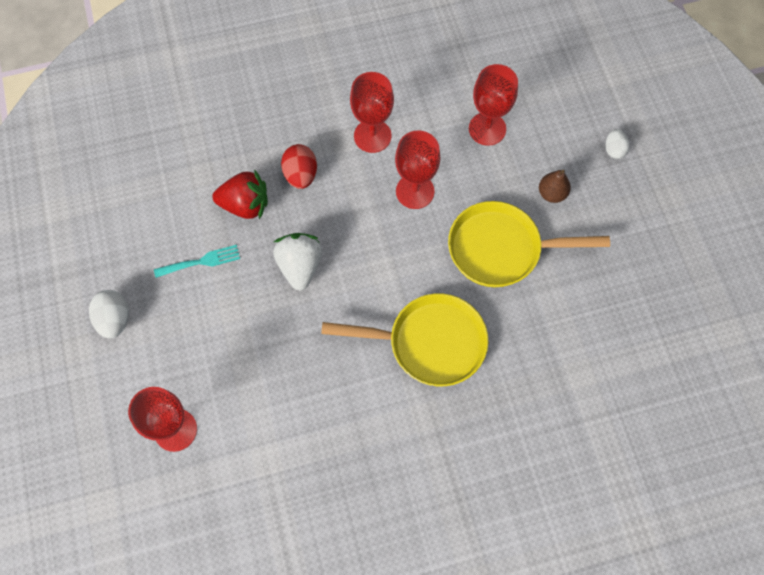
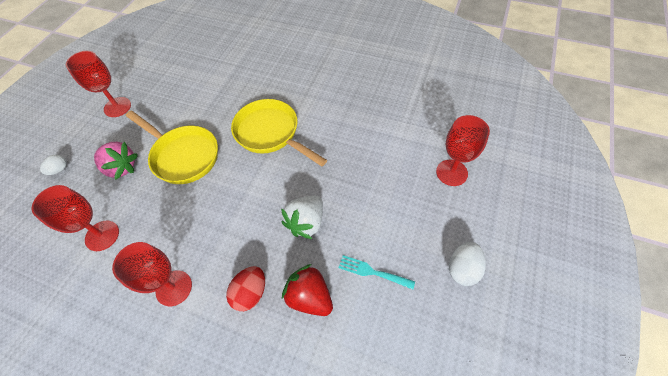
camera: 140 degrees left, 10 degrees down
red goblet [395,130,440,209] -> red goblet moved to [66,51,131,117]
brown pear [539,170,571,203] -> pink strawberry [94,142,138,180]

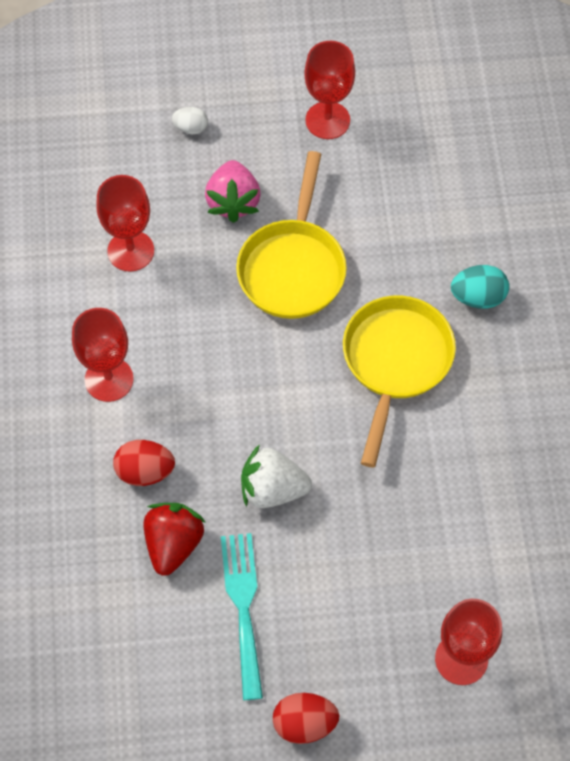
camera: 60 degrees right, 5 degrees up
turquoise fork [338,255,415,290] -> turquoise fork [221,533,263,700], size x1.53
white egg [449,242,486,286] -> red egg [273,693,339,744]
none -> turquoise egg [451,265,509,309]

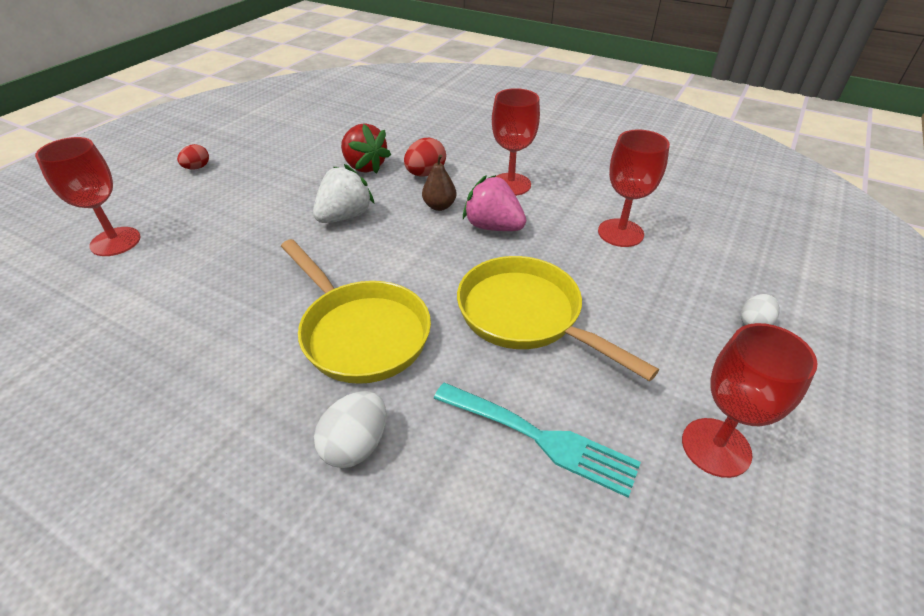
camera: 125 degrees right, 20 degrees down
pink strawberry [205,160,261,223] -> pink strawberry moved to [463,175,526,231]
turquoise fork [221,533,263,700] -> turquoise fork moved to [434,383,641,498]
red egg [273,693,339,744] -> red egg [177,144,209,170], size x0.66
turquoise egg [451,265,509,309] -> white egg [314,391,386,468]
none -> brown pear [422,154,457,211]

